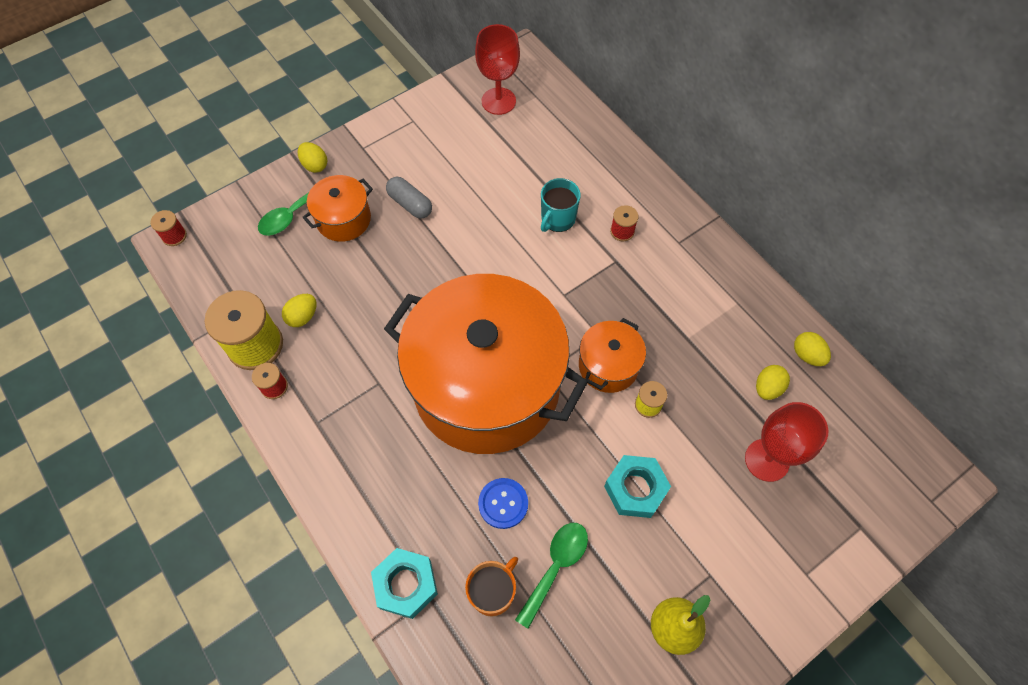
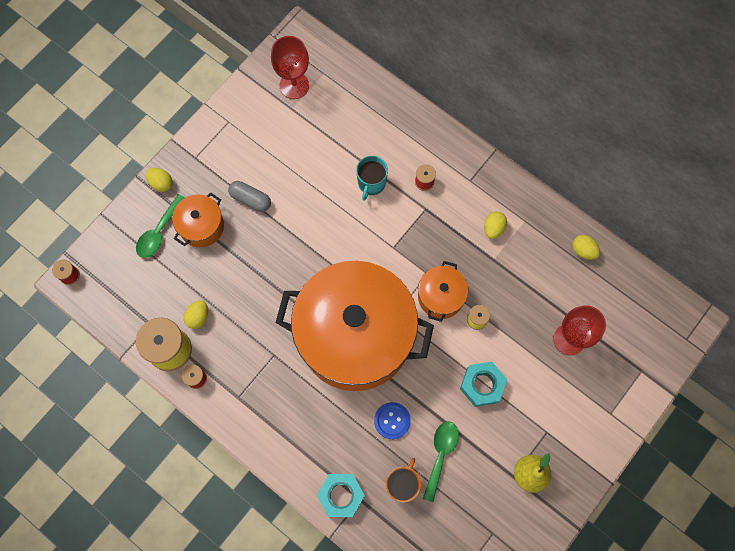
camera: 15 degrees left, 10 degrees up
yellow egg [756,365,790,400] -> yellow egg moved to [484,211,507,239]

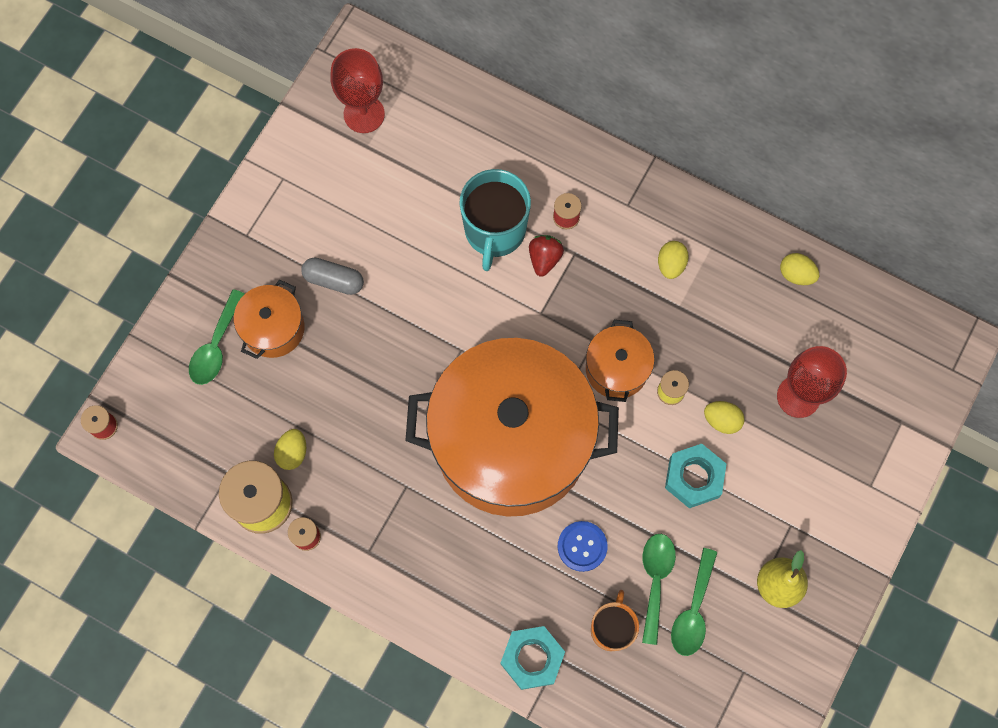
camera: 10 degrees left, 0 degrees up
yellow egg [145,168,173,192] -> yellow egg moved to [704,401,744,434]
turquoise mug [356,156,388,201] -> turquoise mug [459,169,531,271], size x1.60
none -> red strawberry [529,235,564,277]
none -> green spoon [671,548,718,656]

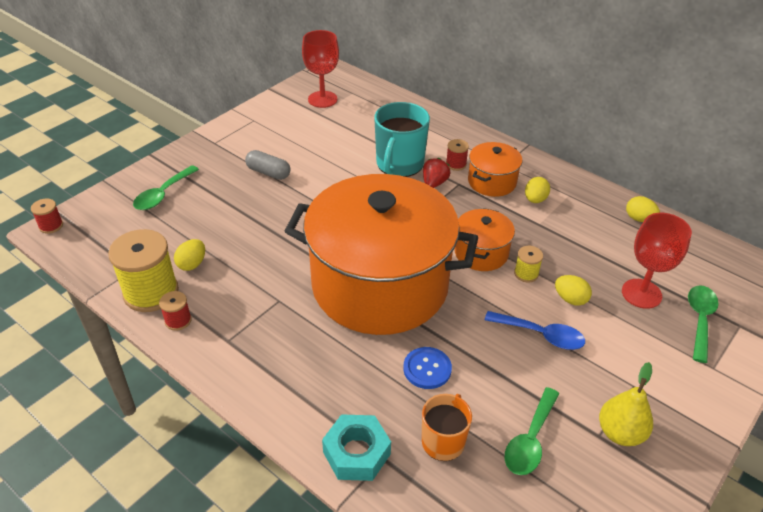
camera: 10 degrees right, 30 degrees down
orange pot [234,280,305,359] -> orange pot moved to [468,142,522,197]
green spoon [642,534,676,645] -> green spoon moved to [688,285,719,363]
turquoise nut [665,444,726,508] -> blue spoon [485,311,585,350]

